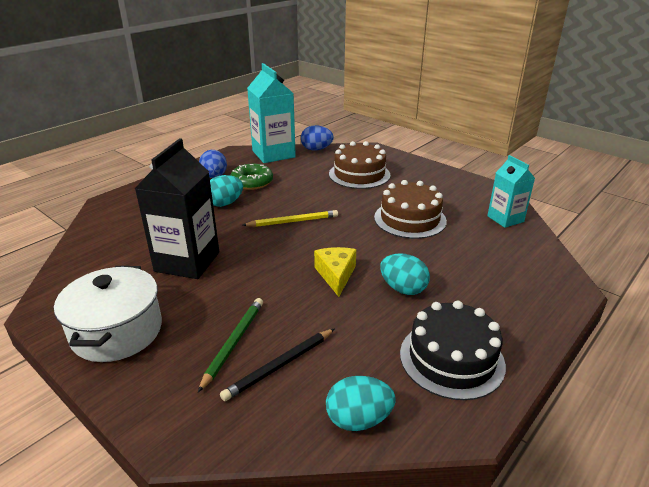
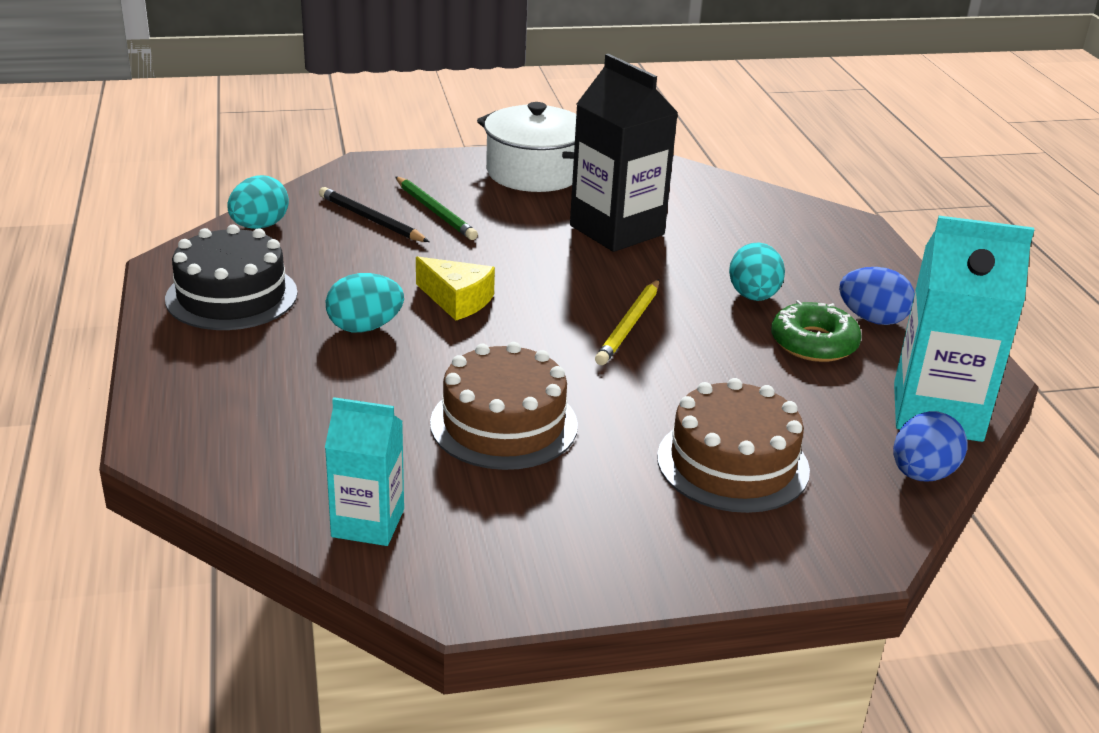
camera: 125 degrees right, 0 degrees up
black pencil [220,328,335,401] -> black pencil turned 45 degrees counterclockwise [319,187,429,242]

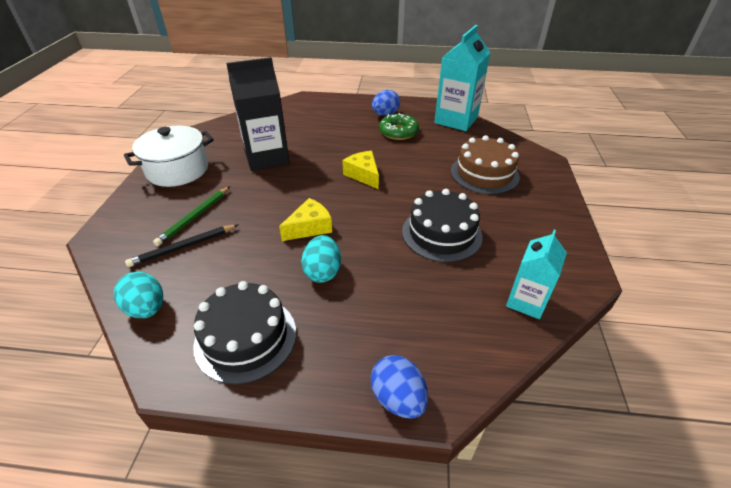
camera: 70 degrees left, 10 degrees up
green pencil [395,176,478,240] -> green pencil turned 135 degrees clockwise [153,186,230,246]
brown cake [430,342,578,470] -> black cake [402,189,482,262]
yellow pencil [595,279,659,365] -> yellow cheese [342,151,379,189]
turquoise egg [729,243,785,301] -> none
blue egg [893,411,968,481] -> blue egg moved to [371,355,428,419]

